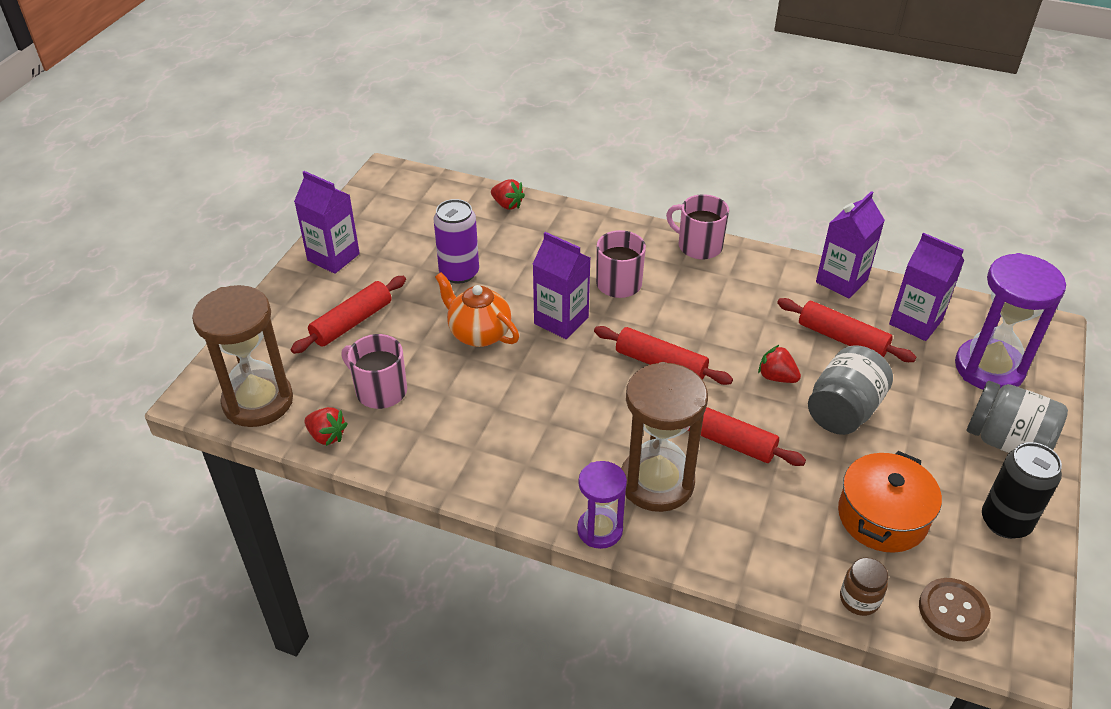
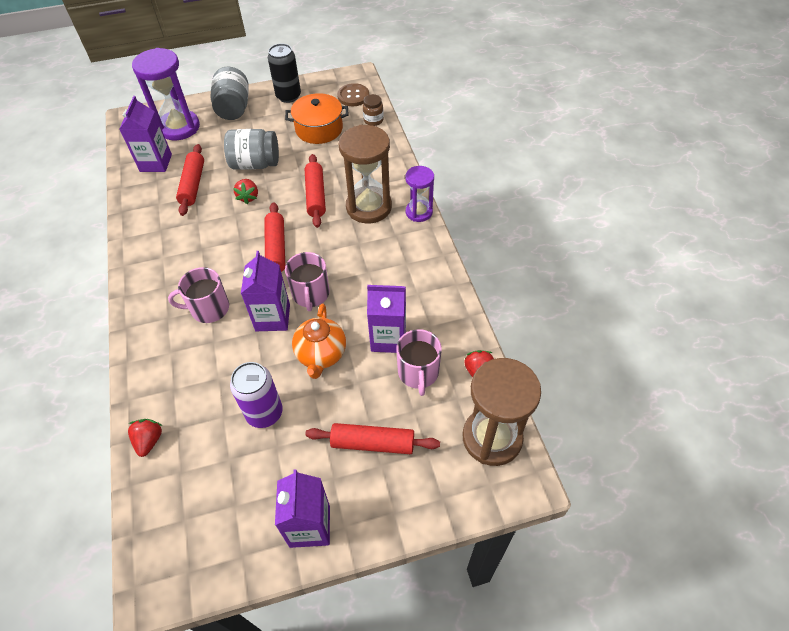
camera: 125 degrees left, 10 degrees up
pink mug [666,194,729,259] -> pink mug moved to [285,252,330,311]
purple carton [816,191,885,298] -> purple carton moved to [367,285,406,353]

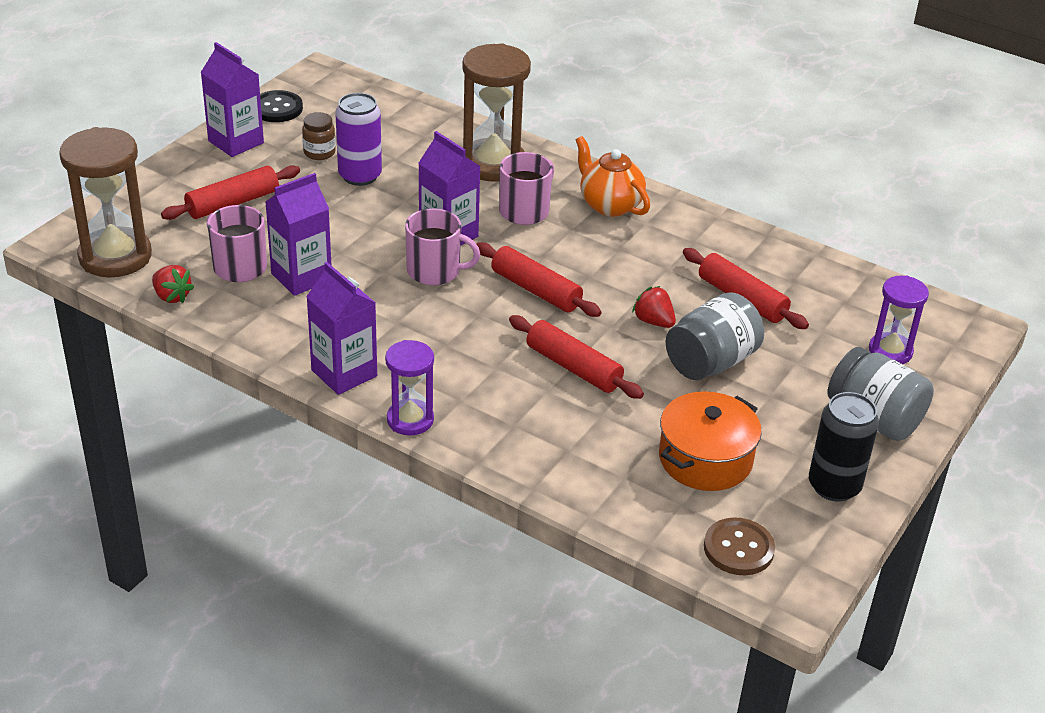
camera: 135 degrees right, 15 degrees down
purple carton [119,96,172,172] -> purple carton moved to [306,262,377,395]
red strawberry [128,419,162,457] -> none
purple hourglass [132,48,200,140] -> purple hourglass [869,276,929,364], size x0.59
pink mug [285,252,330,311] -> pink mug turned 150 degrees clockwise [405,208,480,285]
orange teapot [292,304,346,379] -> orange teapot moved to [576,136,650,217]
brown hourglass [339,125,392,224] -> brown hourglass moved to [462,43,531,182]
brown jar [363,94,384,126] -> brown jar moved to [302,112,336,160]
none -> black button [260,90,303,122]

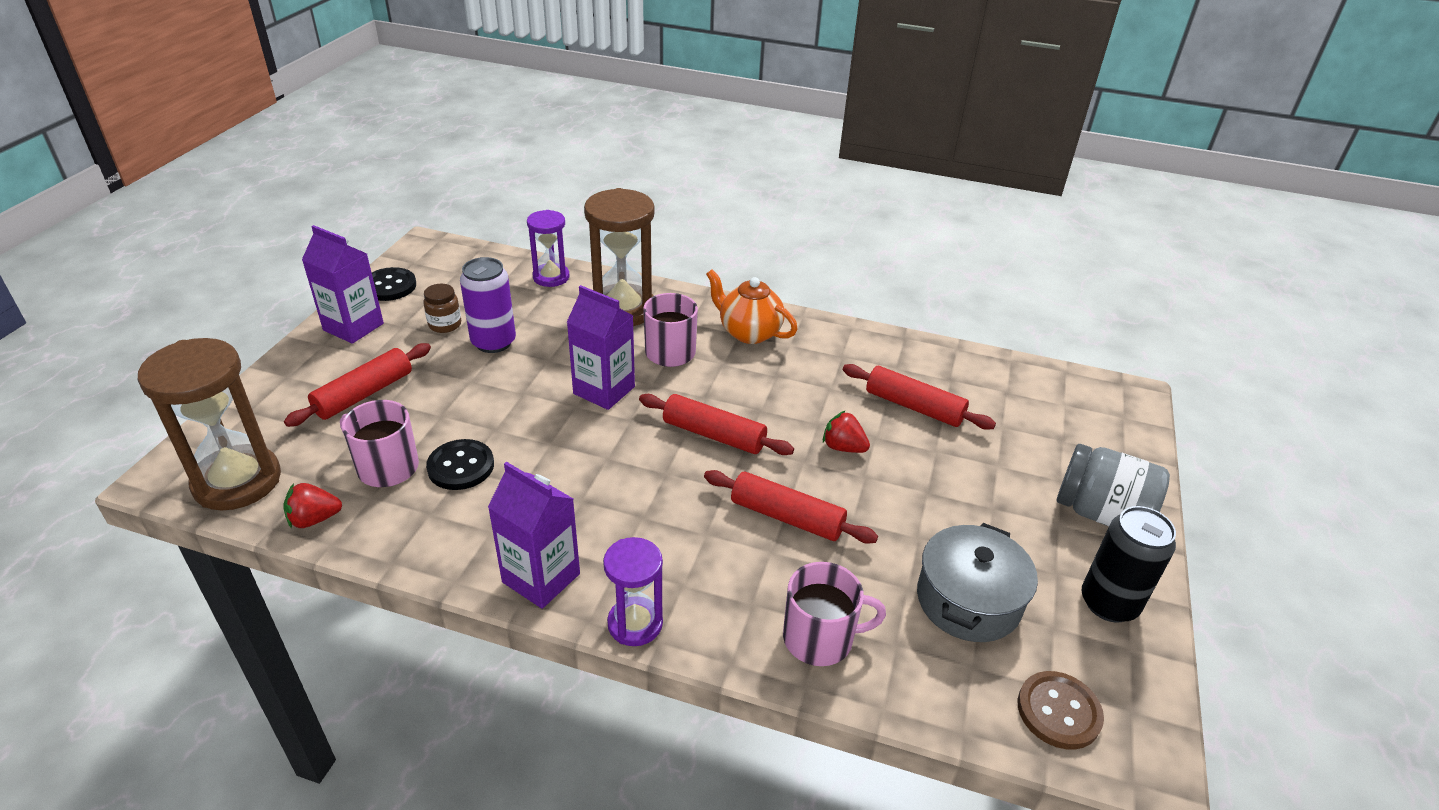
camera: 15 degrees left, 0 degrees up
red strawberry [152,265,194,303] -> red strawberry turned 135 degrees clockwise [283,483,342,529]
purple carton [265,173,332,296] -> black button [426,439,494,490]
pink mug [405,208,480,285] -> pink mug moved to [783,562,886,666]
orange pot [659,391,762,491] -> grey pot [917,523,1038,642]
grey jar [666,292,764,380] -> none
purple hourglass [869,276,929,364] -> purple hourglass moved to [527,210,570,287]

